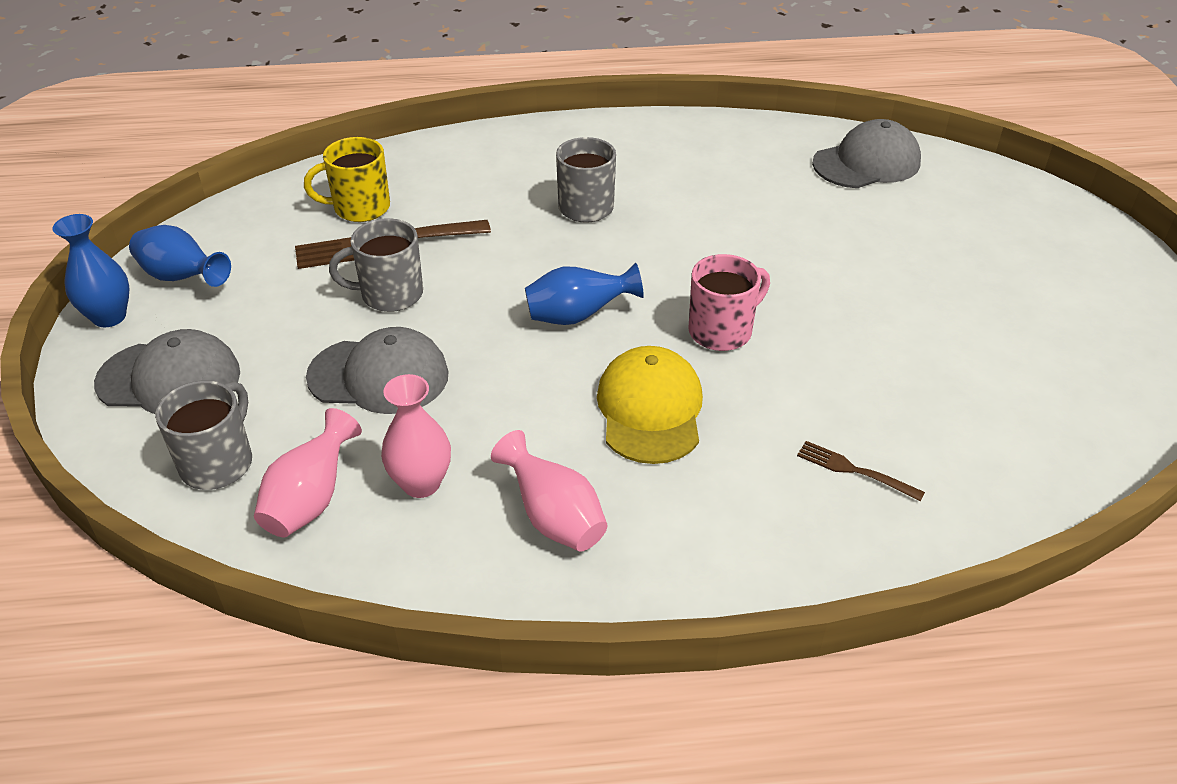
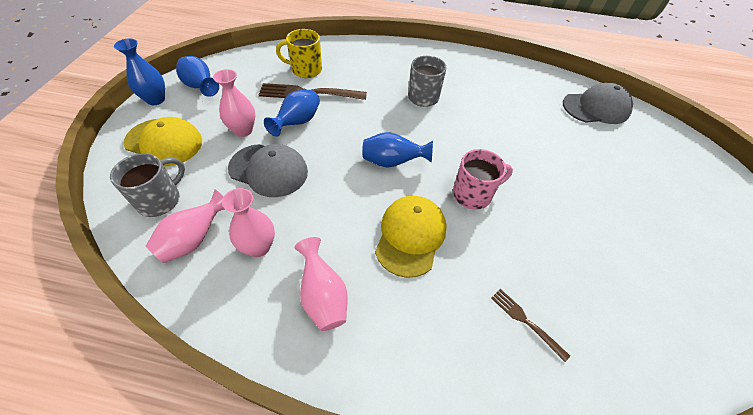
camera: 15 degrees right, 10 degrees up
grey cap [94,329,240,414] -> yellow cap [124,117,202,167]
grey mug [329,218,423,312] -> blue vase [264,90,320,137]
none -> pink vase [213,69,255,137]

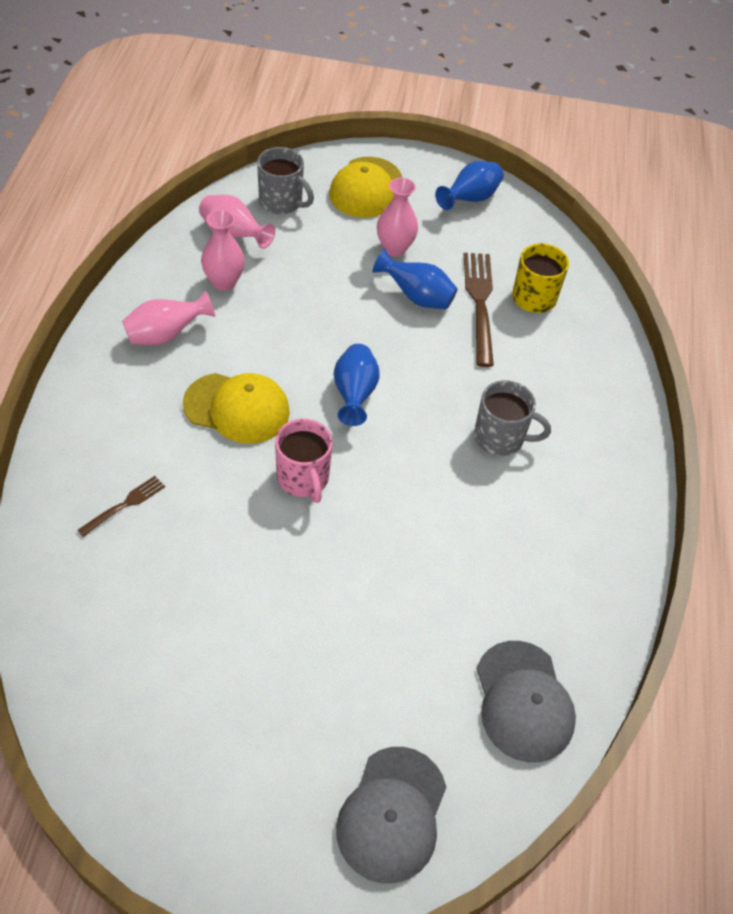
camera: 85 degrees right, 0 degrees up
blue vase [114,38,165,105] -> none
grey cap [228,144,308,197] -> grey cap moved to [336,747,446,884]

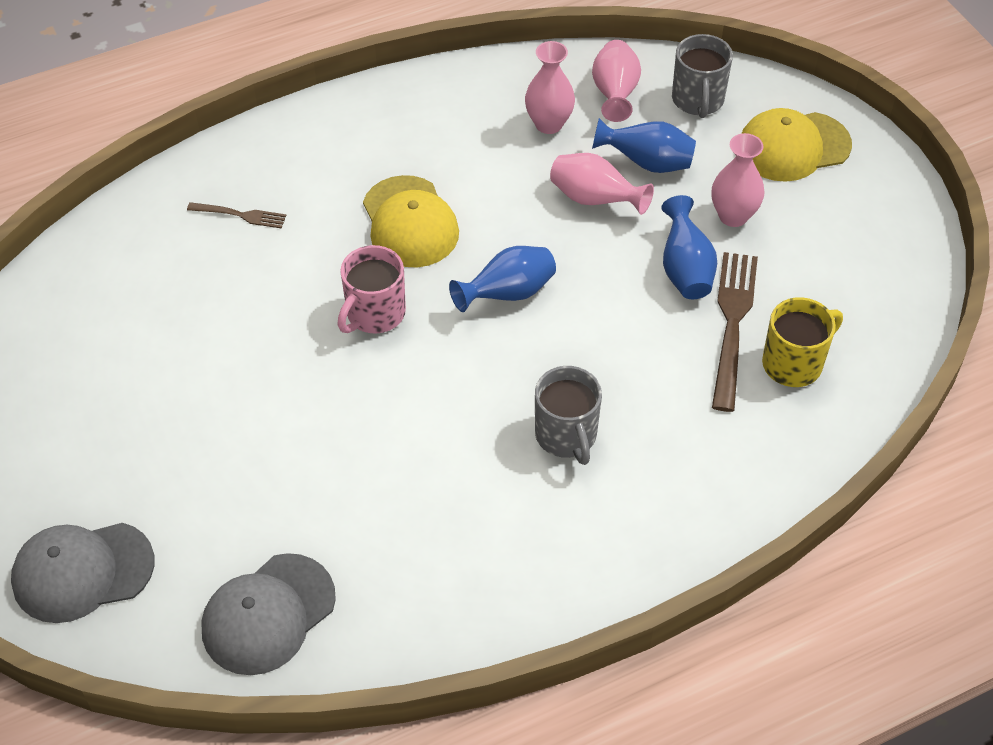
camera: 60 degrees right, 0 degrees up
pink vase [122,290,215,345] -> pink vase moved to [550,153,654,215]
blue vase [435,161,503,210] -> blue vase moved to [592,118,696,173]
brown fork [463,253,494,367] -> brown fork turned 45 degrees counterclockwise [712,252,758,412]

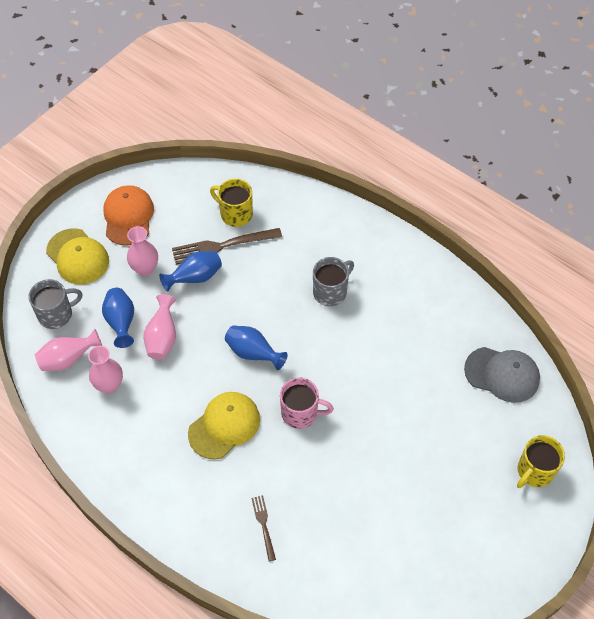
camera: 115 degrees left, 5 degrees up
grey cap [11,523,154,623] -> yellow mug [517,435,565,488]
none -> orange cap [103,185,154,246]

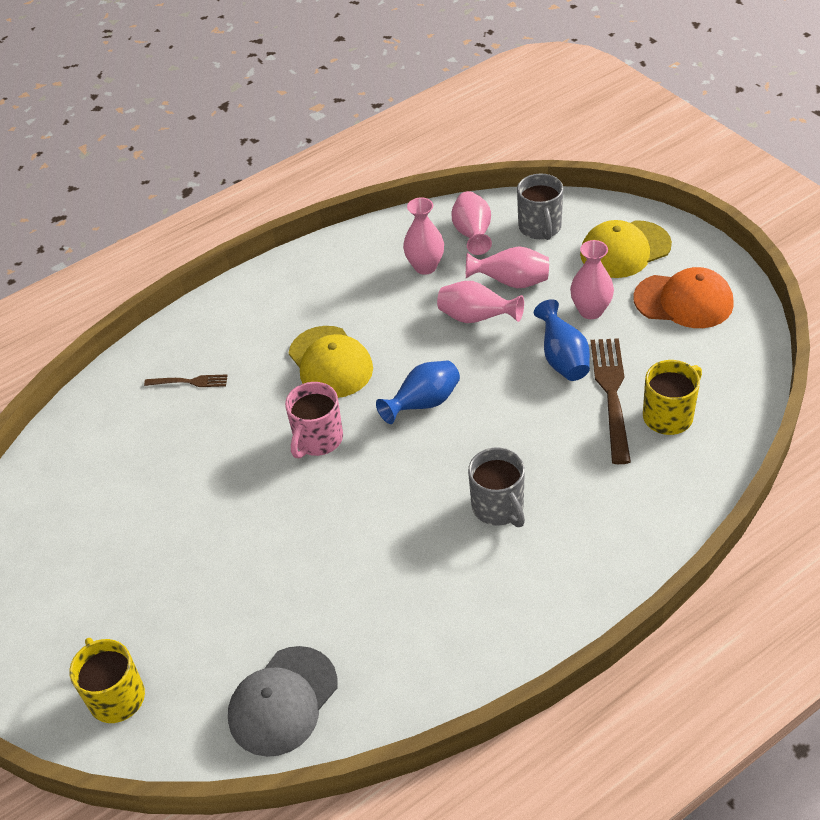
camera: 110 degrees right, 10 degrees down
blue vase [102,288,134,348] -> pink vase [466,246,549,288]

